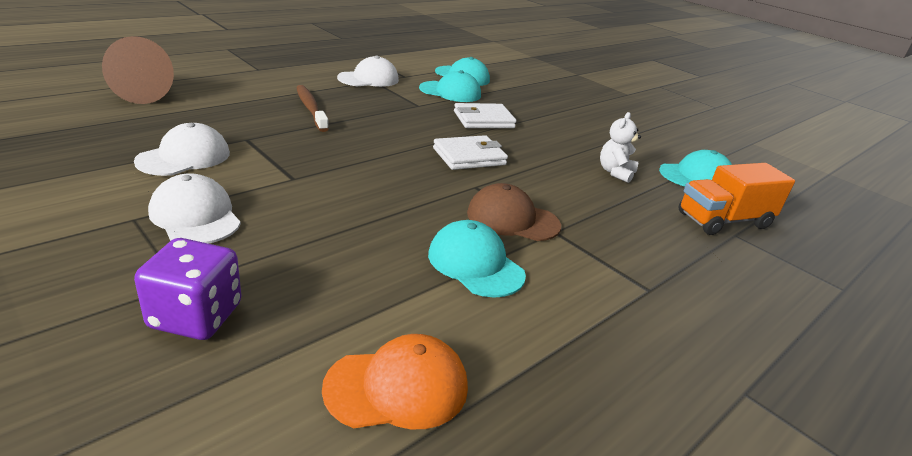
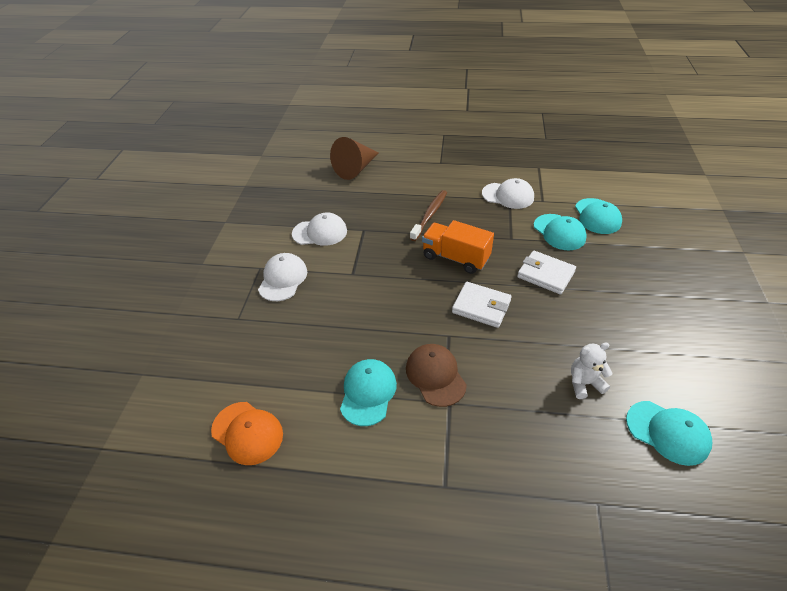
camera: 55 degrees right, 15 degrees up
purple dice [134,238,242,340] -> none
orange truck [678,163,795,235] -> orange truck moved to [422,220,494,274]

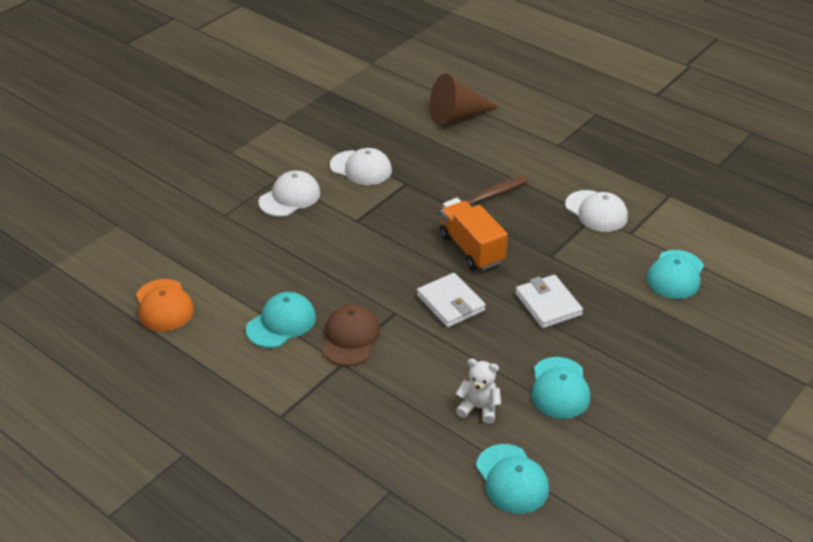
camera: 30 degrees right, 5 degrees down
turquoise cap [534,214,587,250] -> turquoise cap moved to [531,357,590,419]

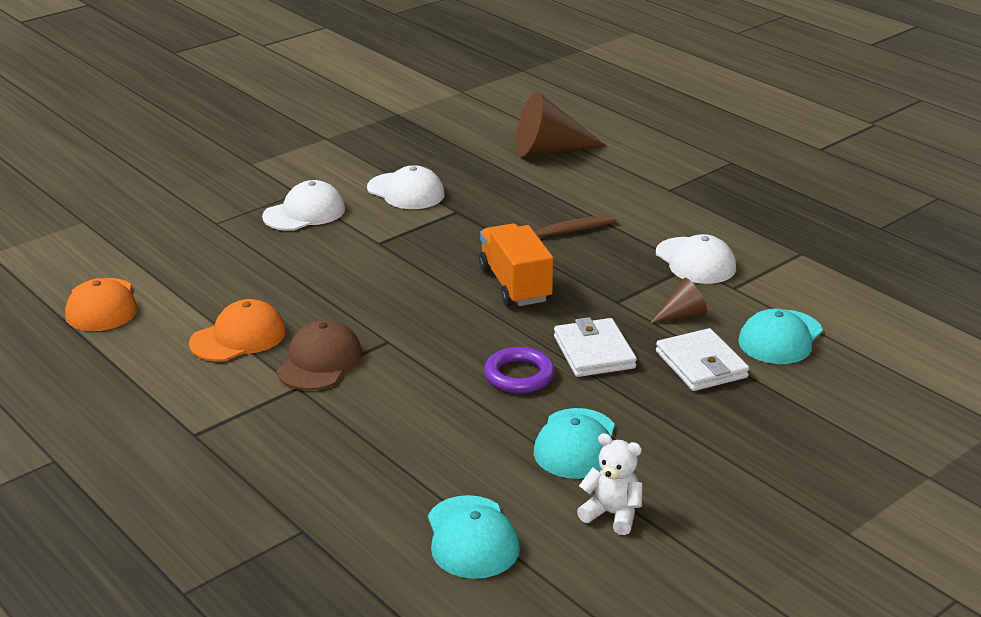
camera: 10 degrees right, 10 degrees down
turquoise cap [246,292,316,348] -> orange cap [189,299,286,362]
white wallet [417,273,486,328] -> white wallet moved to [656,328,749,391]
white teddy bear [456,359,501,424] -> white teddy bear moved to [577,433,642,535]
none -> purple ring [484,347,555,393]
none -> brown cone [650,278,707,324]

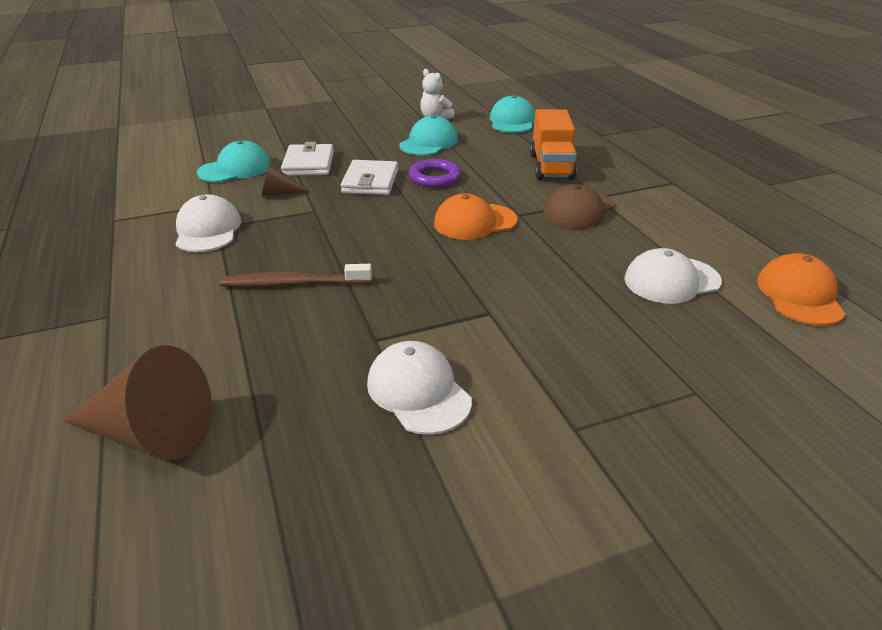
camera: 160 degrees left, 5 degrees up
orange cap [189,299,286,362] -> orange cap moved to [434,193,517,240]
white cap [262,180,345,231] -> white cap moved to [624,248,722,304]
orange truck [479,224,553,307] -> orange truck moved to [530,109,577,180]

